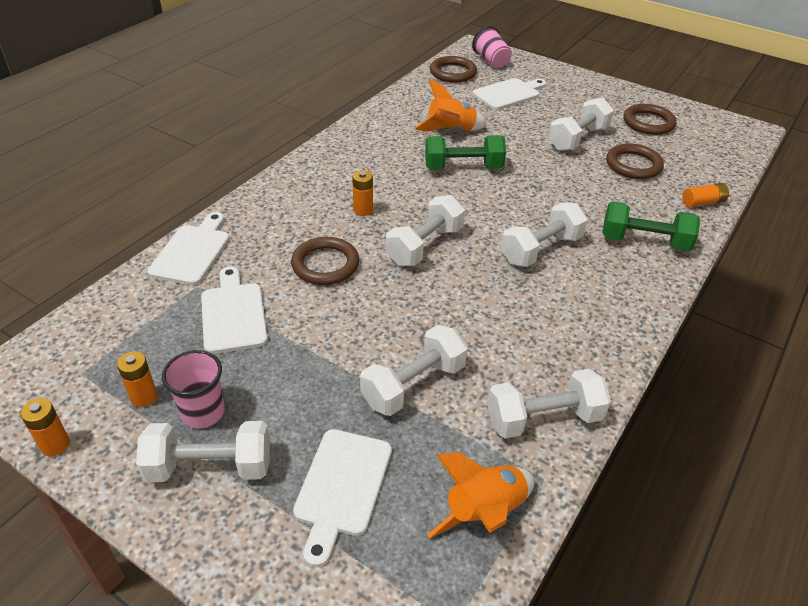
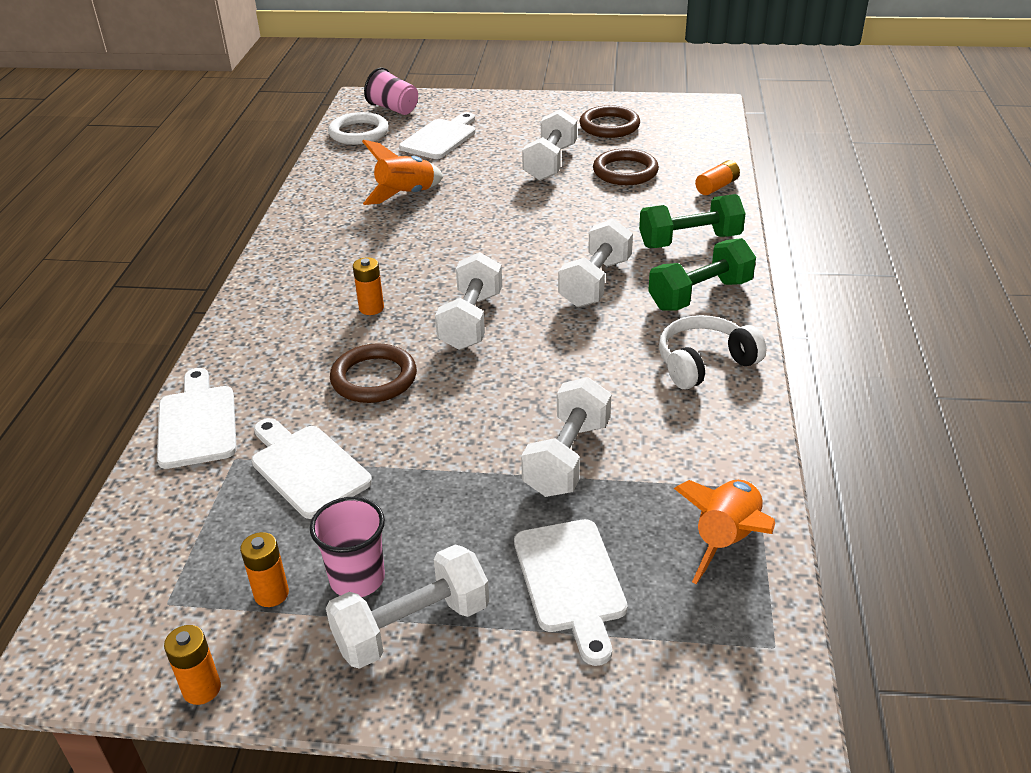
camera: 25 degrees left, 5 degrees down
green dumbbell [425,135,506,170] -> green dumbbell moved to [648,238,756,310]
brown ring [430,56,477,83] -> white ring [328,112,389,145]
white dumbbell [487,369,611,439] -> none
none -> white headphones [659,315,766,389]

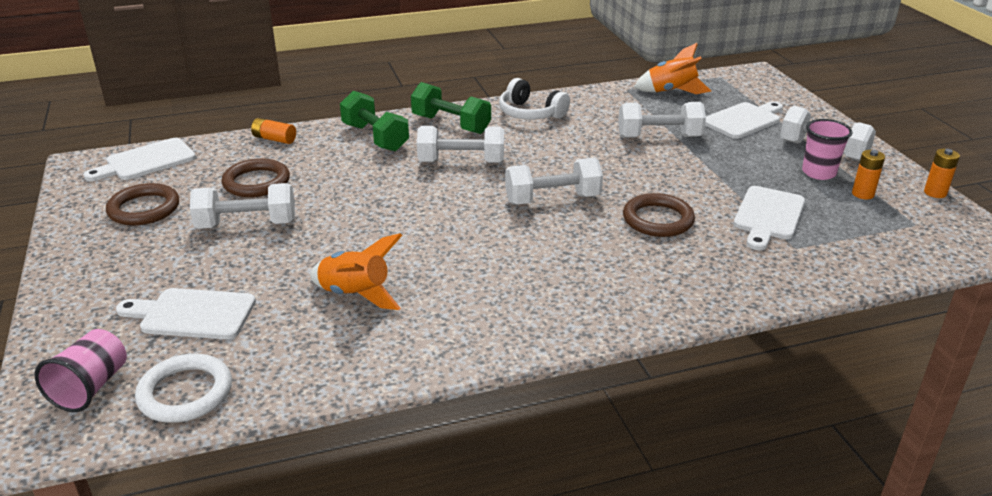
camera: 115 degrees left, 5 degrees down
white cutting board [157,368,237,469] -> white cutting board moved to [83,138,196,181]
orange battery [353,257,384,315] -> none

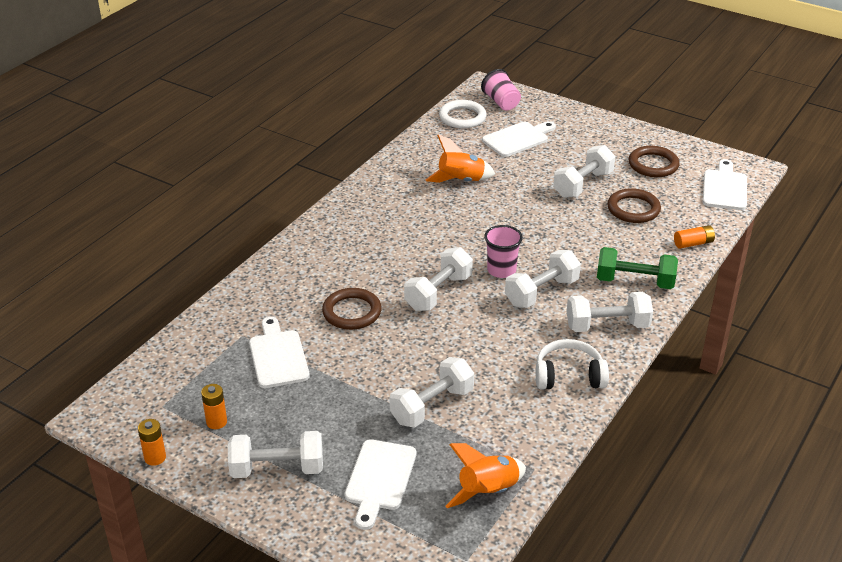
camera: 140 degrees right, 5 degrees up
green dumbbell [411,82,491,134] -> white dumbbell [566,292,653,332]
pink cup [802,119,852,180] -> pink cup moved to [484,225,523,278]

